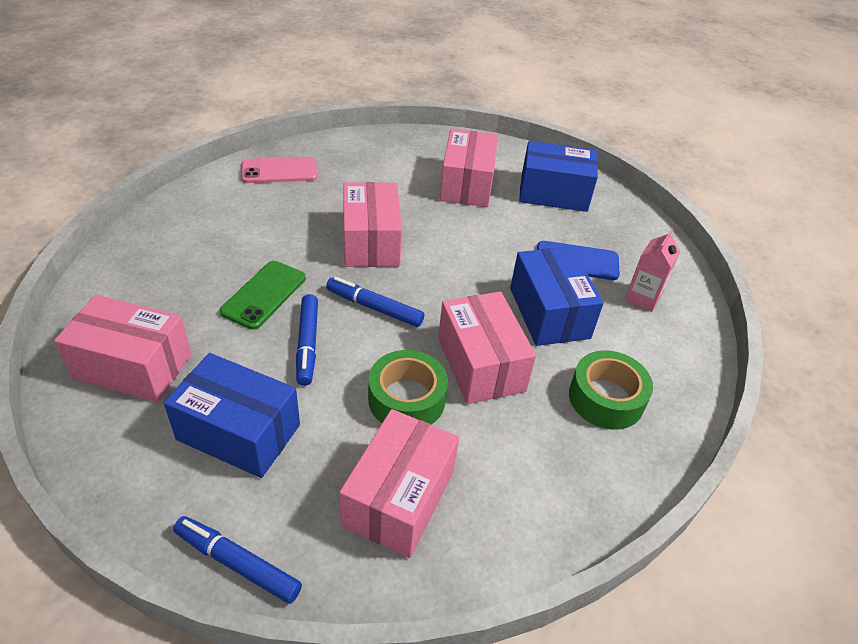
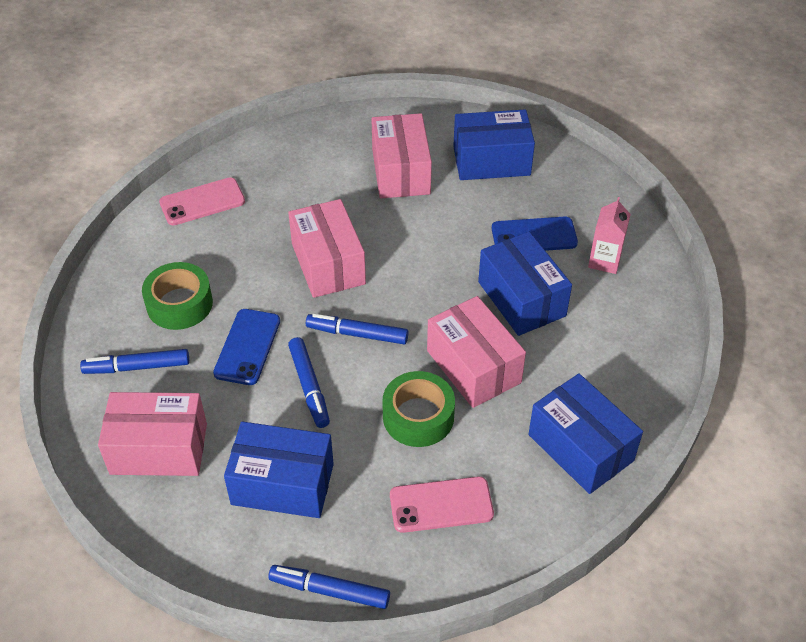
camera: 10 degrees left, 5 degrees up
green phone [220,261,306,329] -> blue phone [213,309,280,385]
pink box [339,409,459,558] -> pink phone [390,476,494,533]
green tape [569,350,653,430] -> green tape moved to [142,262,213,330]
none -> blue marker [80,349,189,374]
none -> blue box [528,373,643,494]

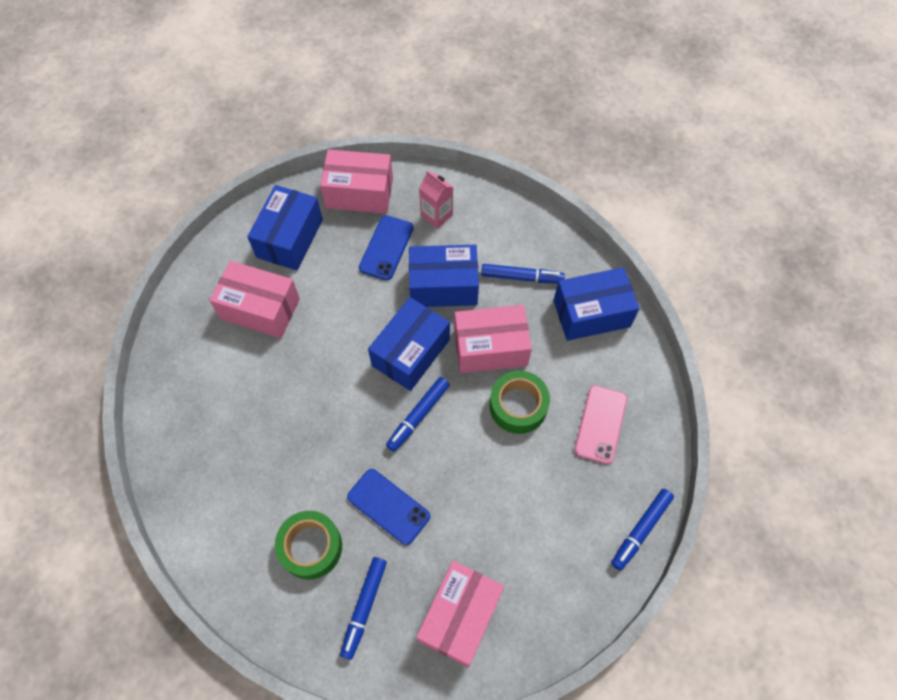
camera: 65 degrees left, 15 degrees up
pink phone [159,177,245,226] -> none
blue box [224,421,334,518] -> blue box moved to [368,297,450,391]
pink box [288,199,366,298] -> pink box moved to [320,149,393,214]
blue marker [288,337,330,428] -> blue marker moved to [481,264,565,284]

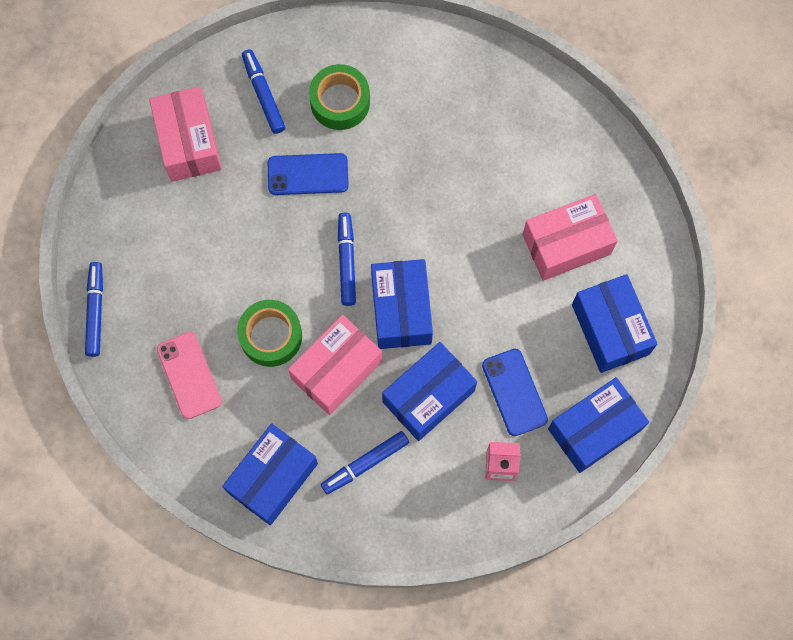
camera: 140 degrees right, 10 degrees up
pink box [320,149,393,214] -> blue box [548,377,649,473]

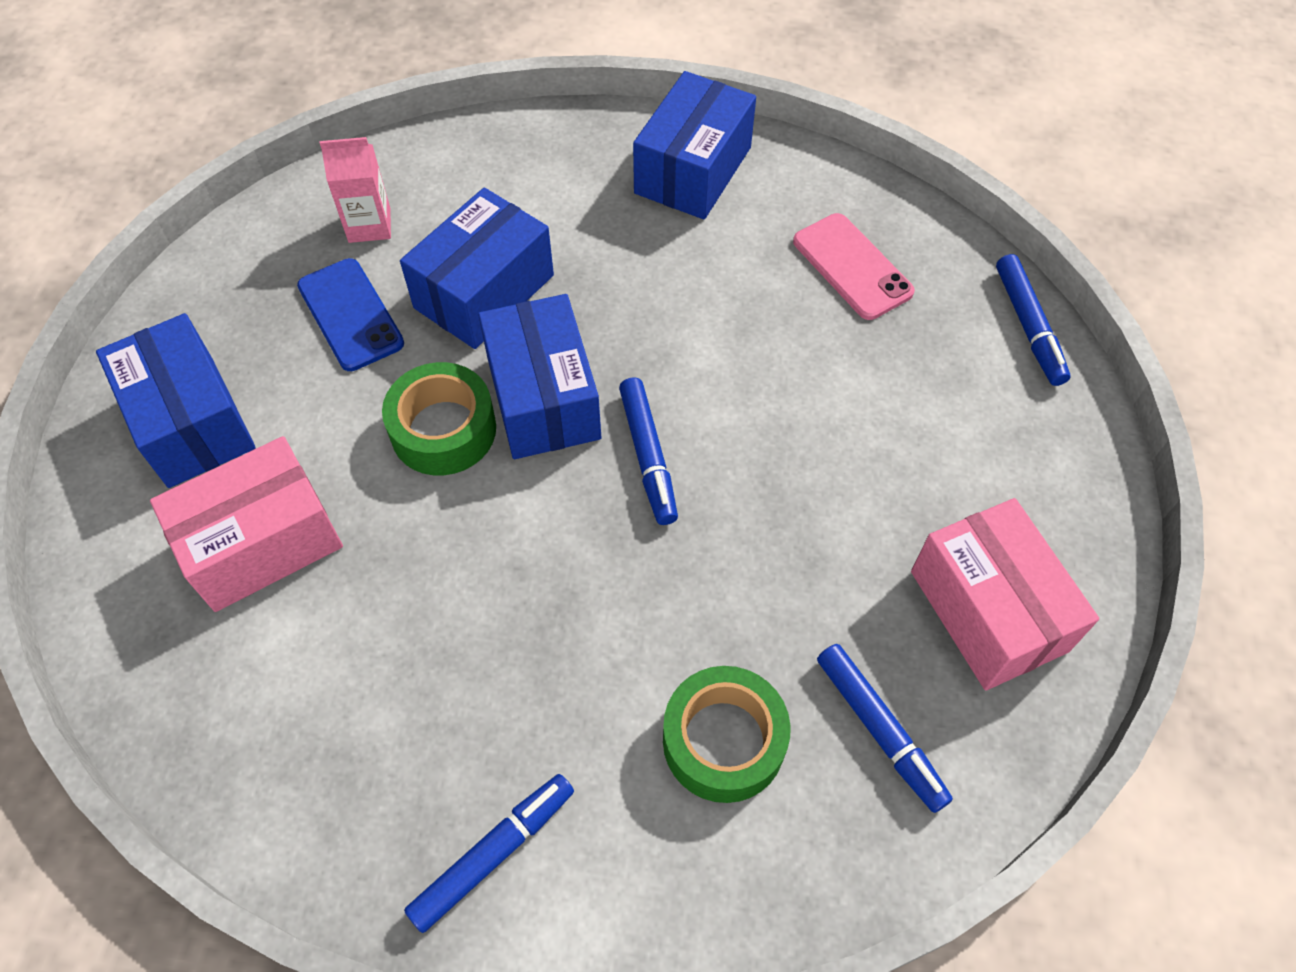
camera: 170 degrees right, 15 degrees down
green tape [237,300,302,367] -> green tape moved to [382,362,496,475]
blue phone [268,153,349,195] -> none
pink box [288,315,382,415] -> none
blue marker [321,431,409,494] -> blue marker moved to [404,774,574,933]
blue box [548,377,649,473] -> none

